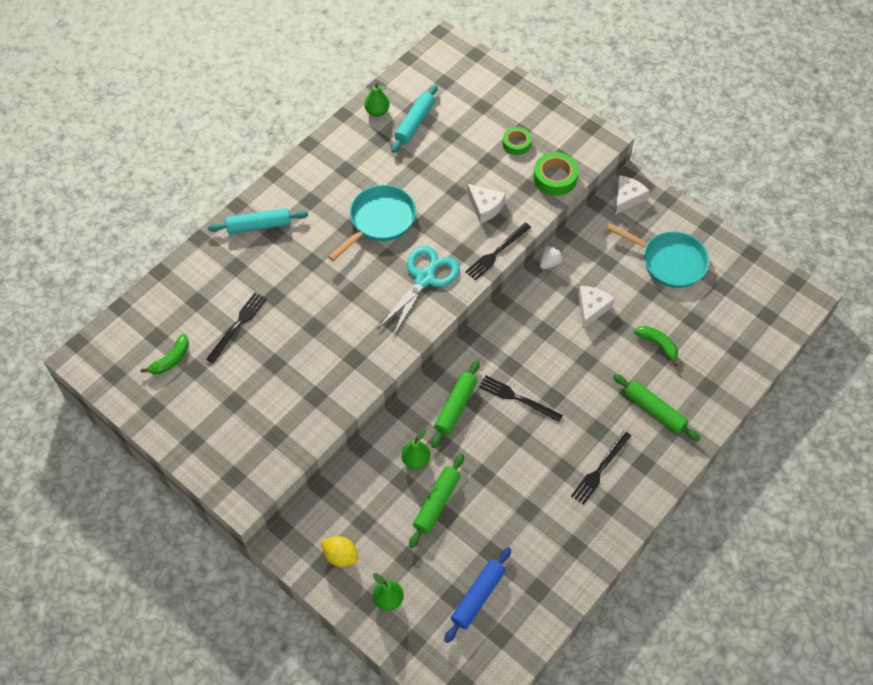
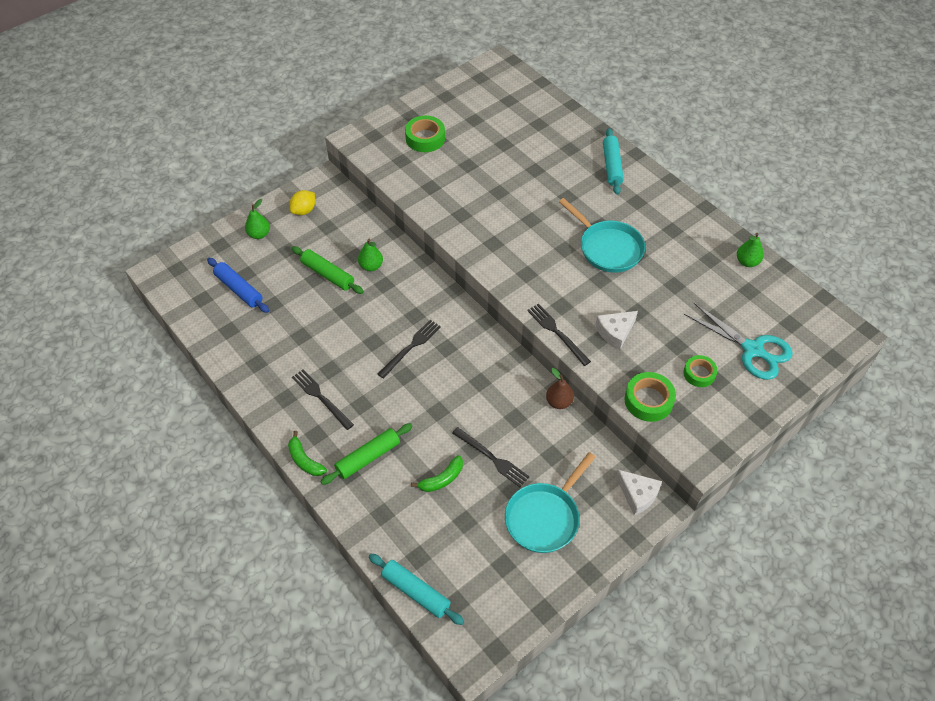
camera: 100 degrees right, 5 degrees down
green banana [141,333,189,374] -> green banana moved to [288,431,327,476]
black fork [206,293,267,363] -> black fork moved to [452,427,529,487]
turquoise scissors [377,246,460,338] -> turquoise scissors moved to [684,303,793,380]
turquoise rolling pin [391,85,437,153] -> turquoise rolling pin moved to [369,554,464,625]
green rolling pin [431,360,480,448] -> none
white strawberry [540,245,563,269] -> brown pear [546,368,574,409]
white cheese [578,286,615,329] -> none
none -> green tape [405,115,445,152]

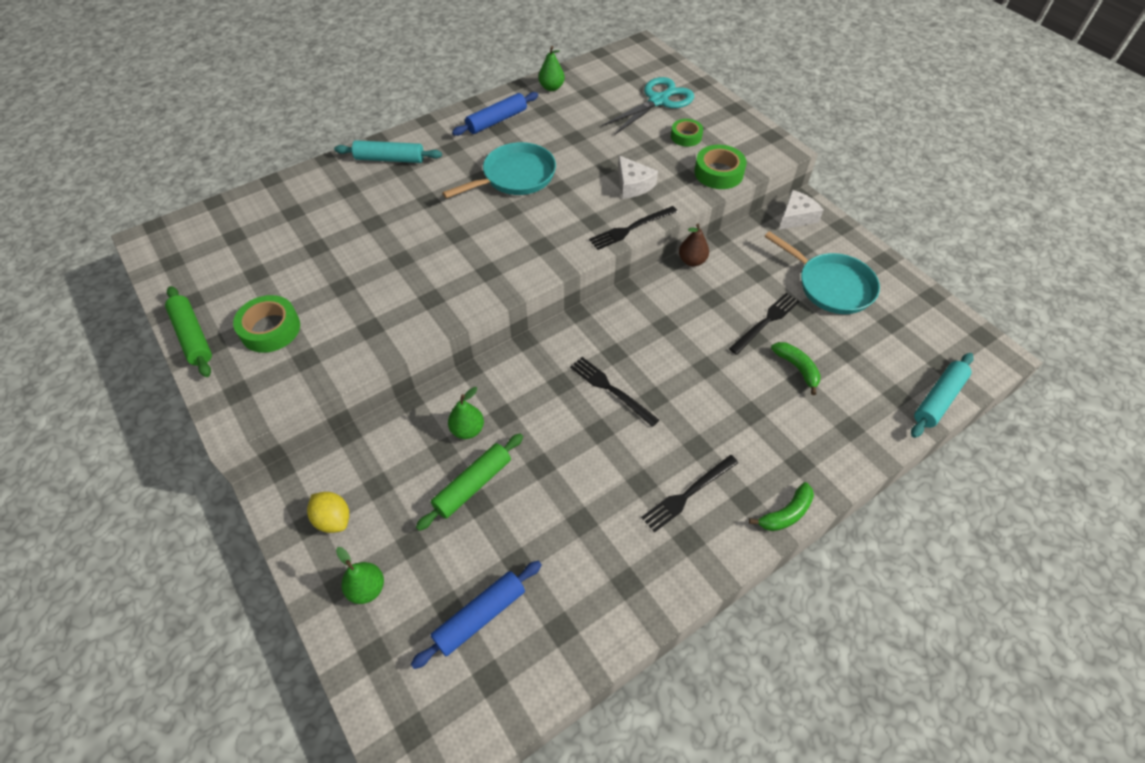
camera: 85 degrees left, 0 degrees up
green rolling pin [320,423,413,485] -> green rolling pin moved to [165,286,212,377]
none -> blue rolling pin [452,92,538,136]

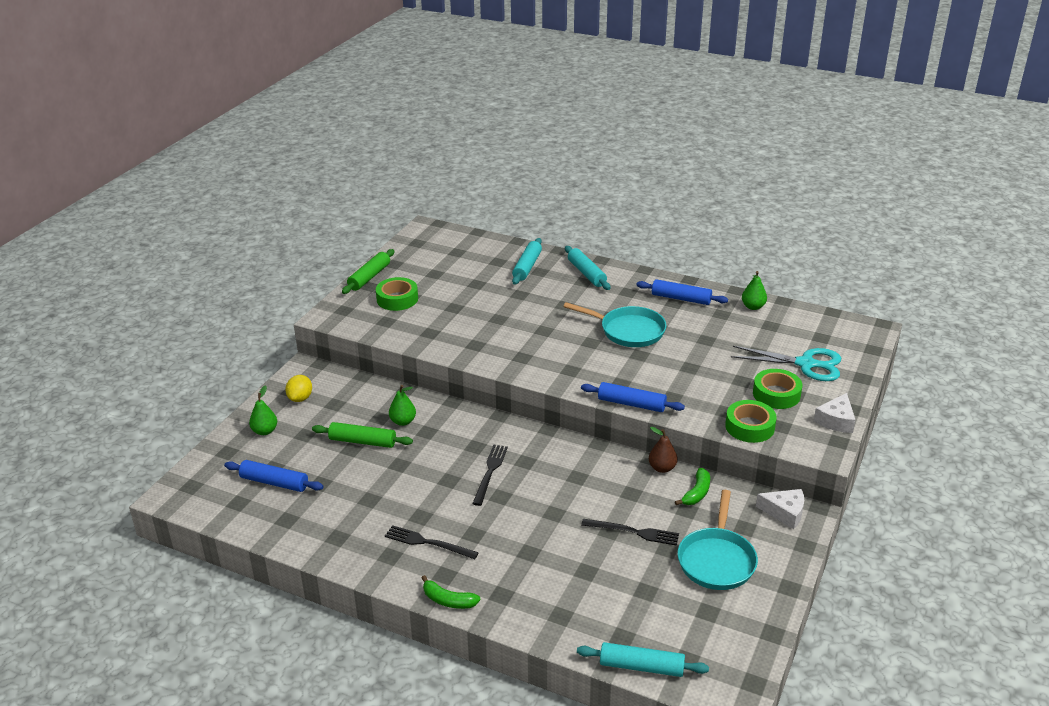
camera: 60 degrees right, 20 degrees down
black fork [589,206,678,250] -> blue rolling pin [581,382,685,412]
white cheese [618,155,658,199] -> white cheese moved to [814,393,855,433]
green tape [671,119,703,147] -> green tape [753,369,802,409], size x1.50
green banana [771,342,821,395] -> green banana moved to [675,468,710,505]
none -> turquoise rolling pin [512,238,542,285]

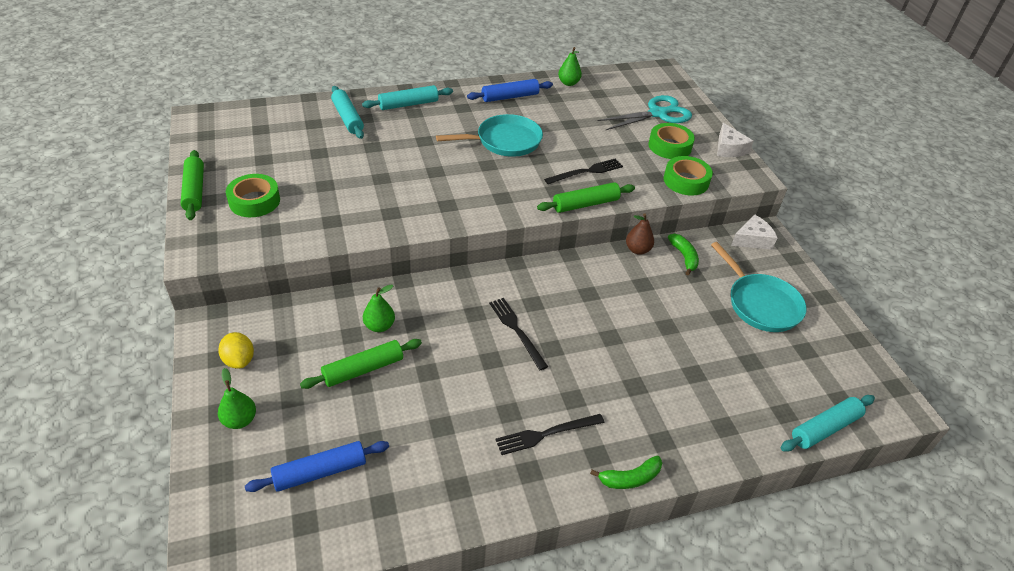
camera: 45 degrees left, 10 degrees up
turquoise rolling pin [565,246,611,290] -> turquoise rolling pin turned 45 degrees counterclockwise [362,85,453,110]
blue rolling pin [581,382,685,412] -> green rolling pin [537,182,635,213]
black fork [581,519,679,546] -> black fork moved to [544,158,623,184]

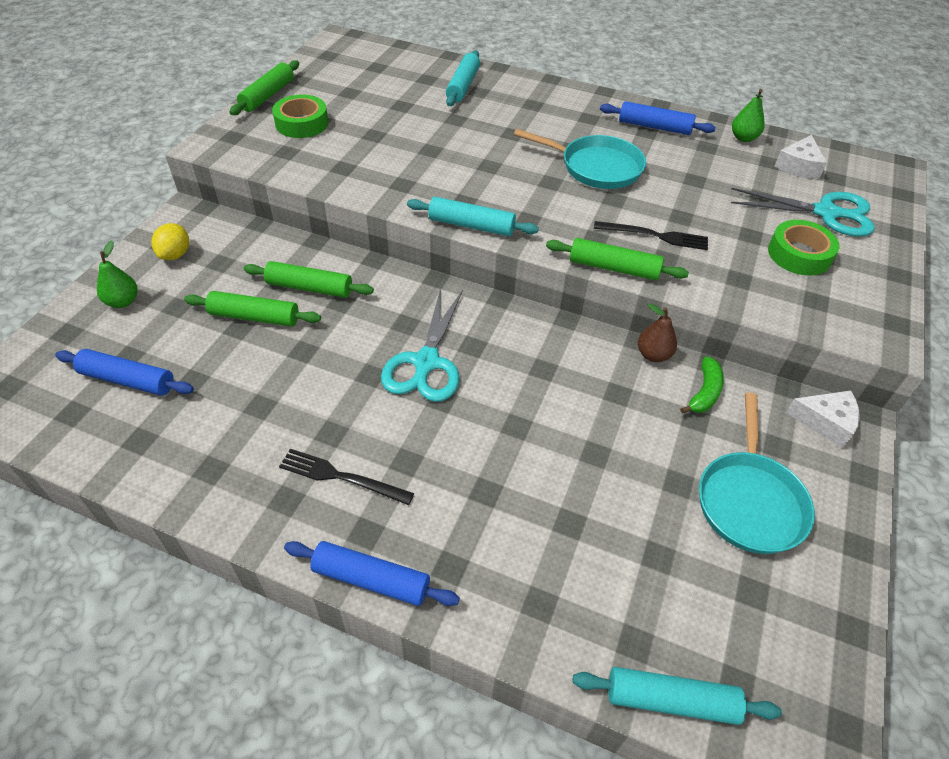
camera: 40 degrees right, 5 degrees up
turquoise rolling pin [362,85,453,110] -> turquoise rolling pin moved to [407,197,539,236]
green pear [363,284,395,332] -> green rolling pin [244,261,374,298]
black fork [489,298,548,370] -> turquoise scissors [381,289,463,402]
green banana [590,455,662,489] -> blue rolling pin [284,541,460,606]
green tape [664,156,713,196] -> none
white cheese [717,123,754,157] -> white cheese moved to [774,135,827,179]

